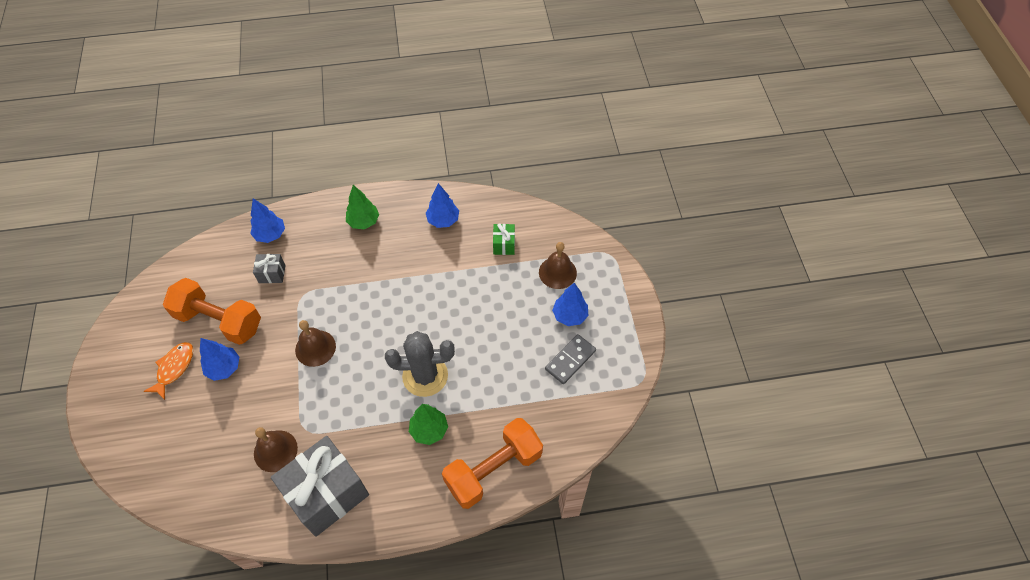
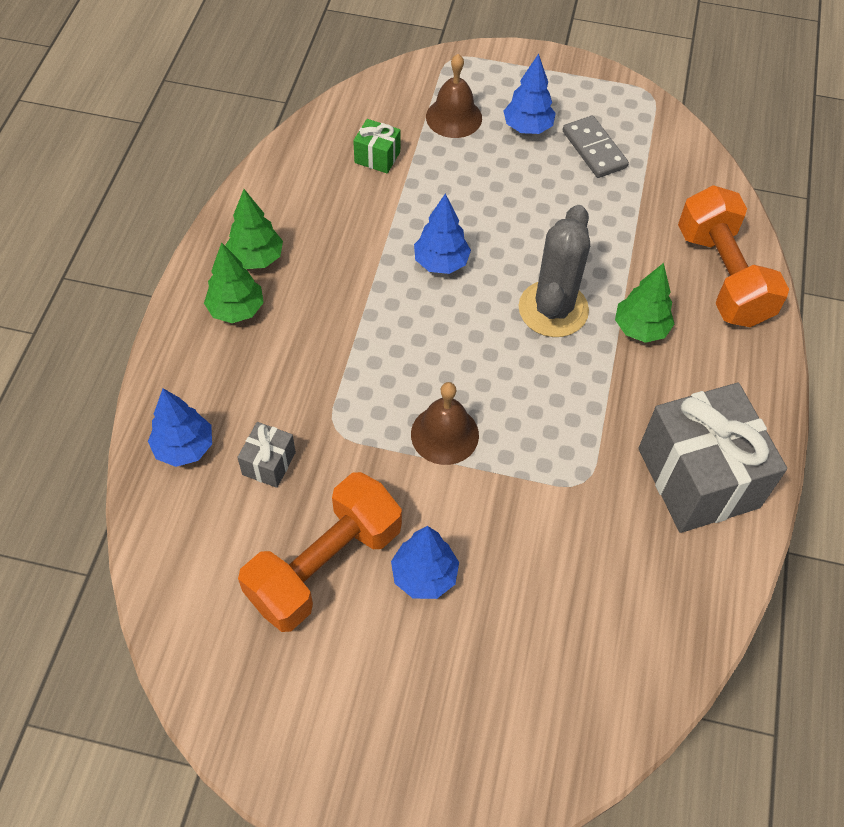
camera: 70 degrees left, 0 degrees up
orange fish [143,342,193,400] -> none
brown bell [254,427,298,472] -> none
blue tree [426,183,459,228] -> blue tree moved to [414,193,471,274]
none -> green tree [226,189,283,269]

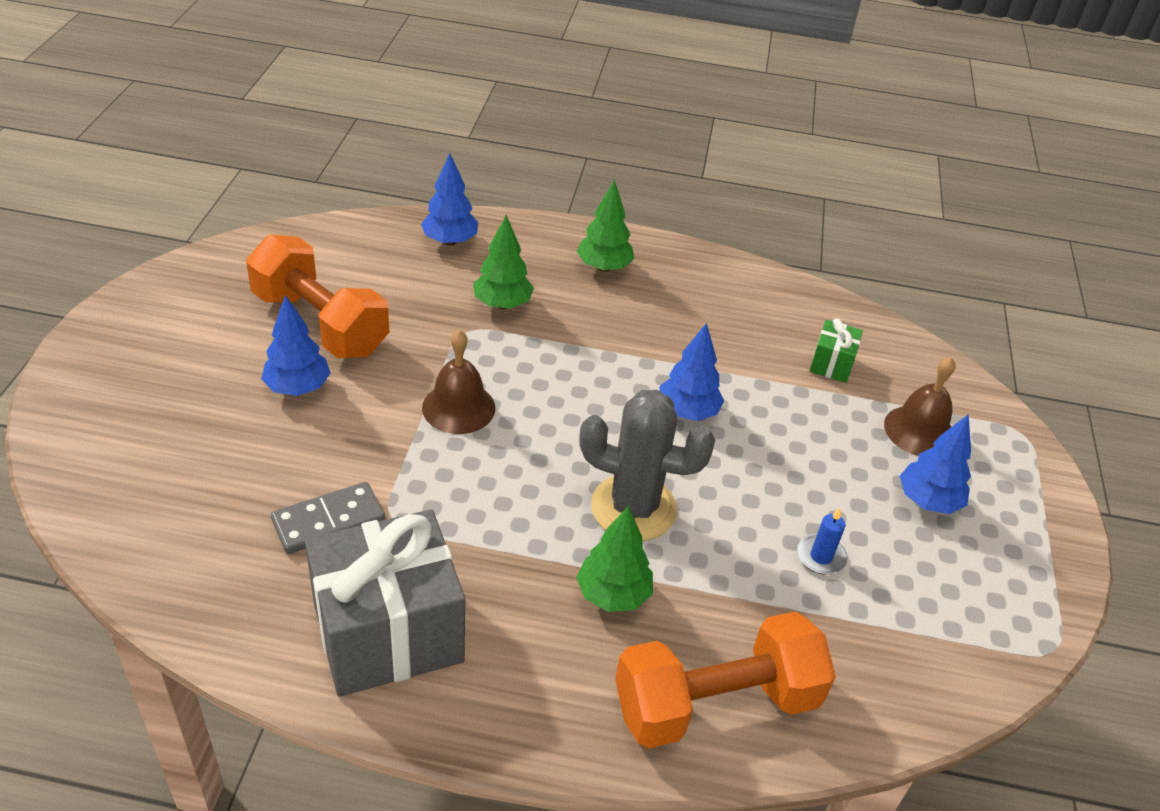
camera: 85 degrees right, 15 degrees down
green tree [226,189,283,269] -> green tree moved to [473,215,534,309]
grey gift [237,422,296,488] -> none
grey domino [563,115,629,178] -> grey domino moved to [271,482,385,554]
none -> blue candle [797,507,848,575]

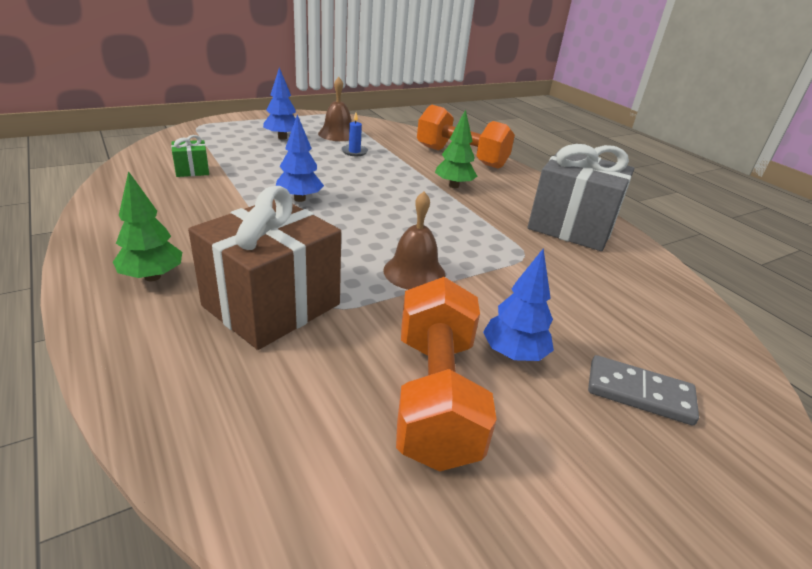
camera: 130 degrees left, 10 degrees down
grey domino [271,482,385,554] -> grey domino moved to [588,355,699,425]
blue tree [421,153,478,246] -> none
green tree [473,215,534,309] -> brown gift [188,186,341,350]
grey cactus [579,390,716,541] -> none
brown bell [884,357,956,456] -> brown bell moved to [318,77,351,141]

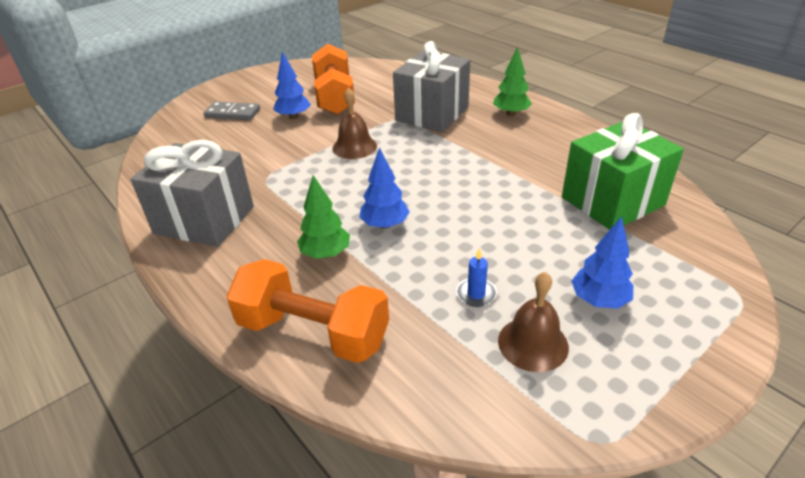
camera: 175 degrees right, 5 degrees up
green gift [171,135,209,177] -> green gift [562,113,684,230], size x2.28
brown gift [188,186,341,350] -> grey gift [393,41,470,132]
blue tree [276,114,324,202] -> blue tree moved to [359,147,410,229]

